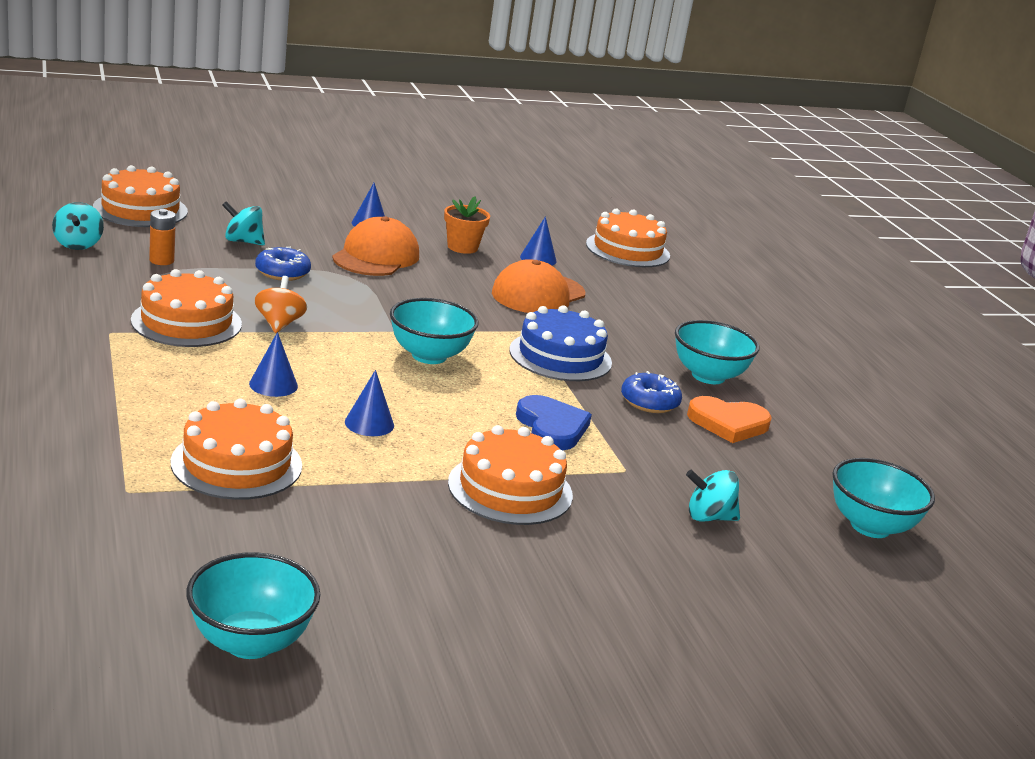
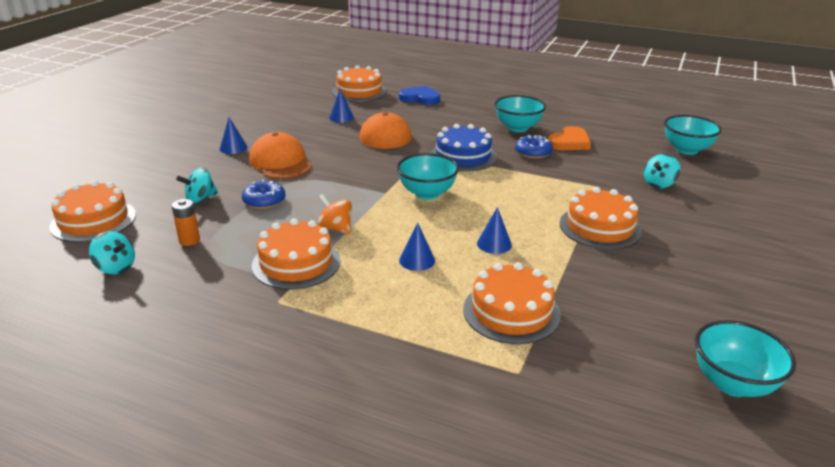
camera: 45 degrees left, 5 degrees up
orange flower pot [444,196,490,254] -> none
blue heart [516,395,592,450] -> blue heart moved to [399,86,440,105]

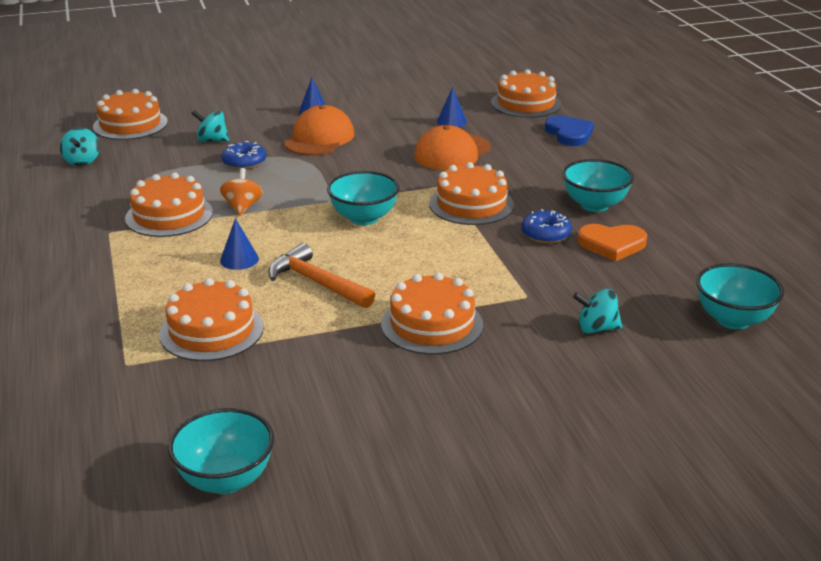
camera: 50 degrees right, 0 degrees up
orange battery [172,199,200,246] -> none
blue cake [431,124,497,172] -> orange cake [429,162,514,225]
blue cone [477,207,512,254] -> orange hammer [268,243,375,308]

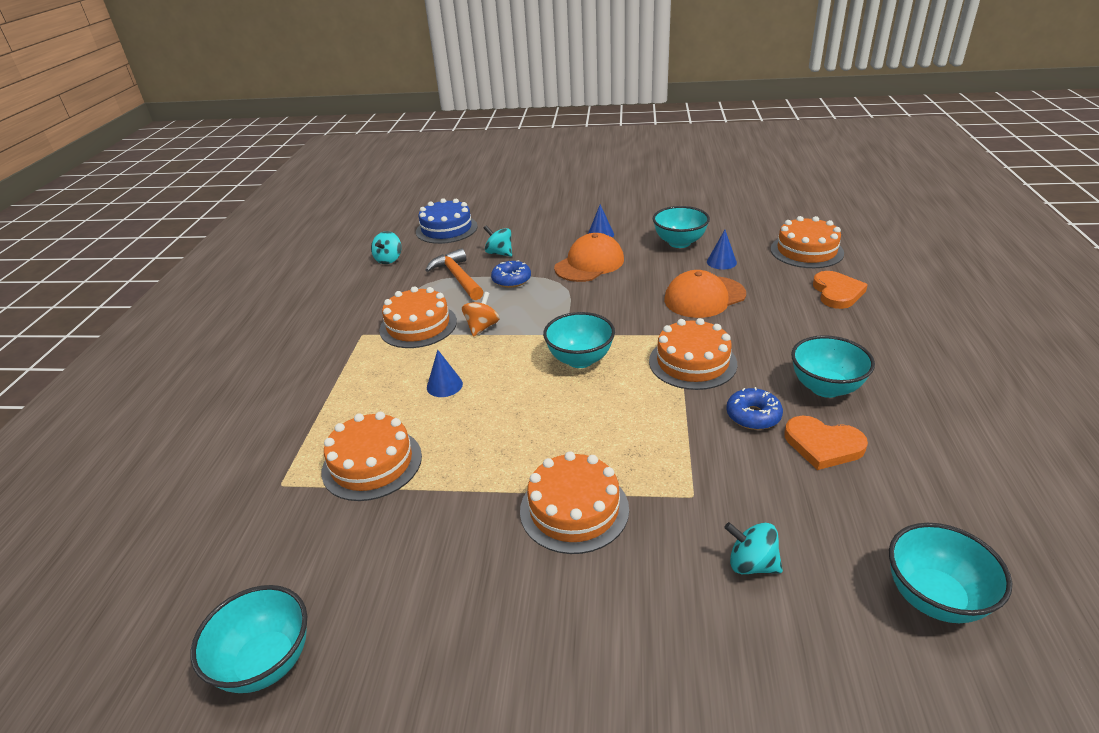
camera: 25 degrees right, 5 degrees up
orange cake [93,89,168,140] -> blue cake [416,198,478,244]
orange hammer [268,243,375,308] -> orange hammer moved to [426,248,483,300]
blue heart [545,116,594,146] -> orange heart [813,271,868,309]
none -> turquoise bowl [653,206,710,248]

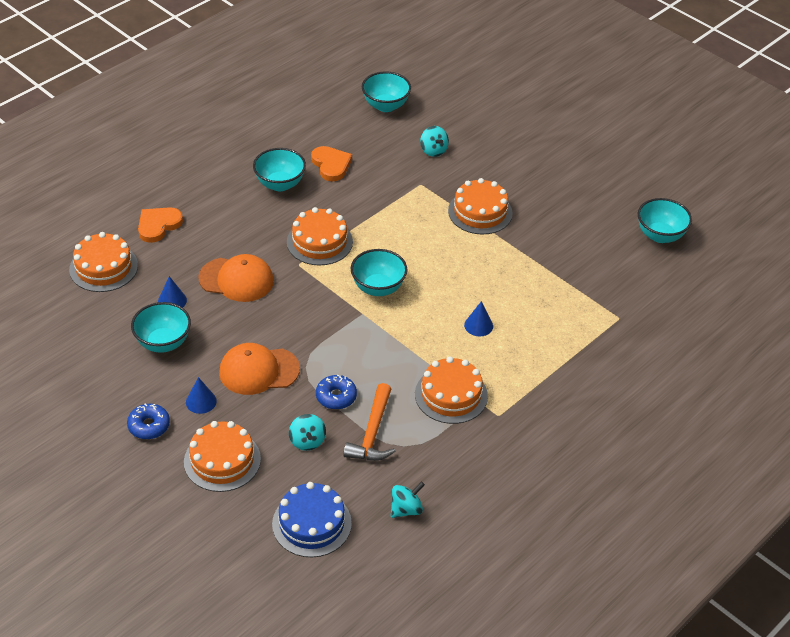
camera: 145 degrees left, 10 degrees up
orange cake [321,412,422,501] -> orange cake moved to [184,421,261,492]
orange spinning top [462,292,499,337] -> none
blue donut [726,387,783,430] -> blue donut moved to [127,404,170,439]

